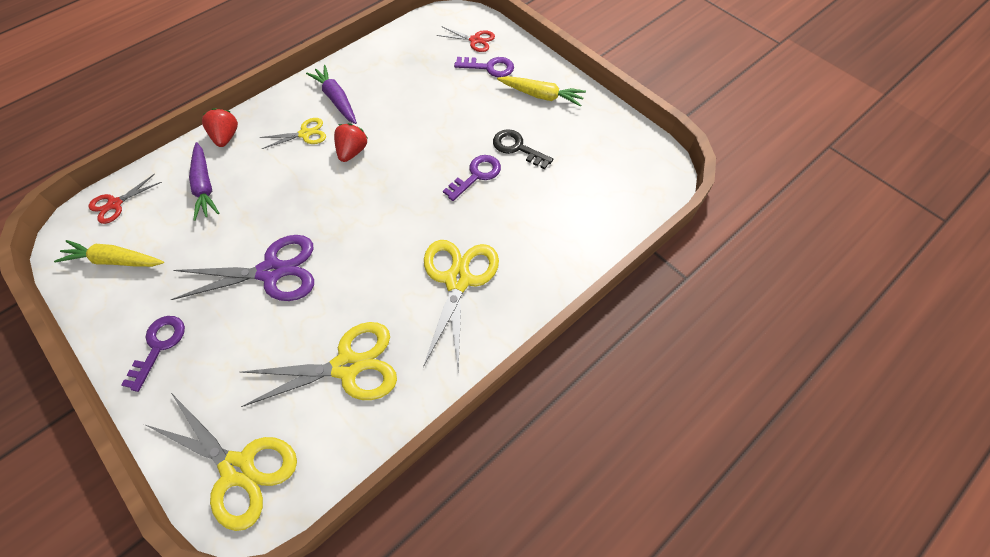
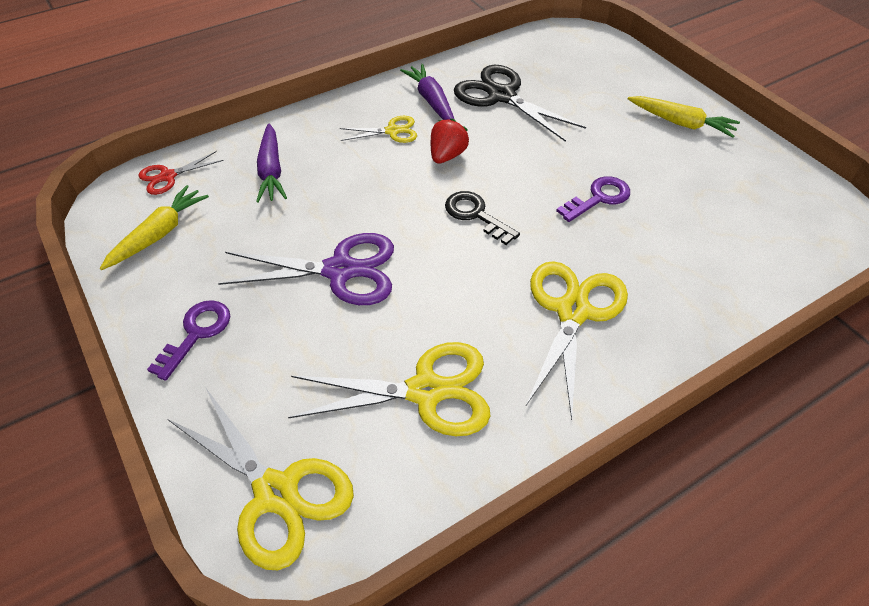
camera: 10 degrees right, 10 degrees down
yellow carrot [54,240,164,267] -> yellow carrot turned 105 degrees clockwise [100,185,209,270]
red strawberry [202,108,238,147] -> none
red scissors [437,26,495,52] -> none
purple key [454,57,514,77] -> none
black key [493,129,553,169] -> black key moved to [445,191,520,245]
none -> black scissors [454,65,586,142]

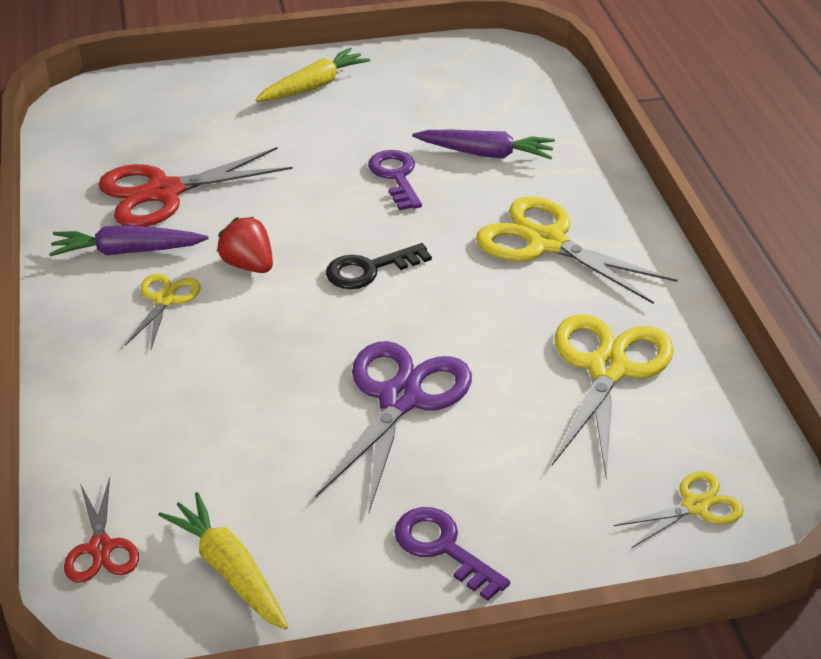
camera: 70 degrees left, 10 degrees down
yellow scissors [167,389,354,570] -> yellow scissors [614,471,744,548], size x0.53
purple carrot [256,124,287,203] -> purple carrot moved to [412,130,555,159]
black scissors [454,65,586,142] -> red scissors [98,147,293,227]

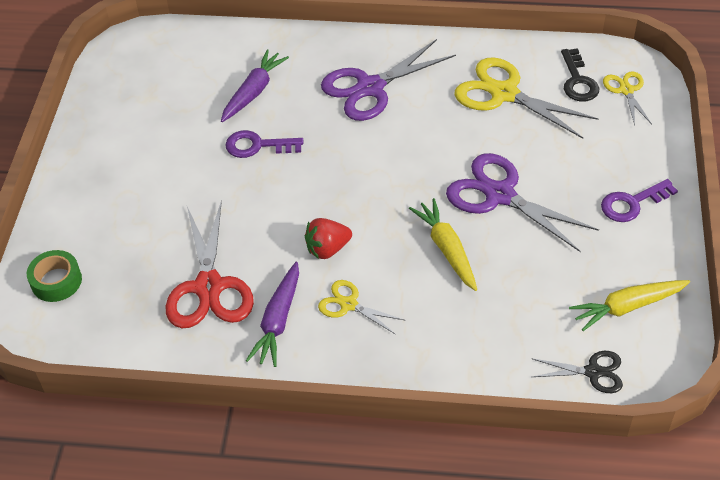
camera: 70 degrees left, 10 degrees up
red scissors [64,477,139,583] -> black scissors [531,351,623,393]
yellow carrot [255,48,370,102] -> yellow carrot moved to [409,198,477,291]
black key [326,243,432,289] -> black key moved to [561,48,599,102]
yellow scissors [476,197,678,304] -> purple scissors [321,39,456,121]
none -> green tape [27,250,82,302]

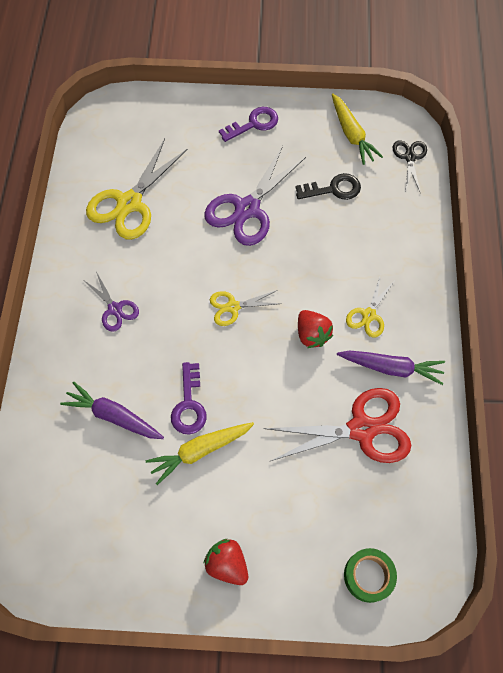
camera: 95 degrees left, 15 degrees up
purple scissors [321,39,456,121] -> purple scissors [82,272,139,332], size x0.53
yellow carrot [409,198,477,291] -> yellow carrot moved to [146,422,254,485]
black key [561,48,599,102] -> black key moved to [295,173,361,200]
purple key [601,179,678,222] -> purple key turned 90 degrees counterclockwise [219,107,278,142]
yellow scissors [603,71,652,126] -> yellow scissors moved to [210,290,281,326]
none -> red strawberry [203,539,248,585]

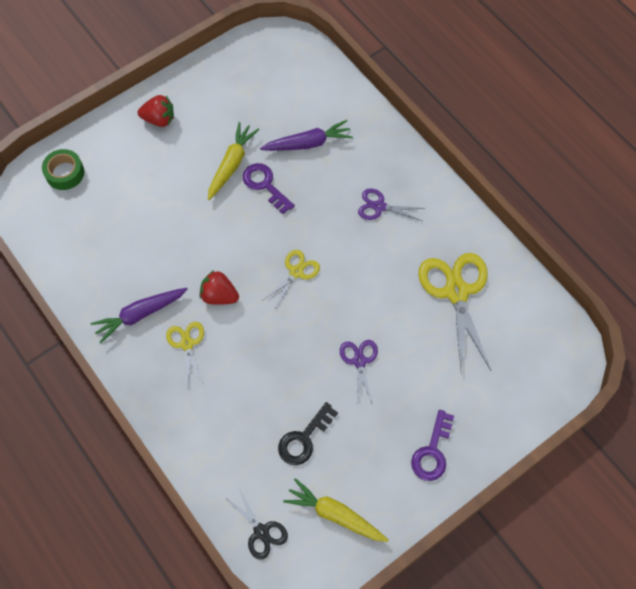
camera: 140 degrees right, 0 degrees up
purple scissors [204,146,306,246] -> purple scissors [340,340,378,405], size x0.53
red scissors [263,388,411,463] -> none

